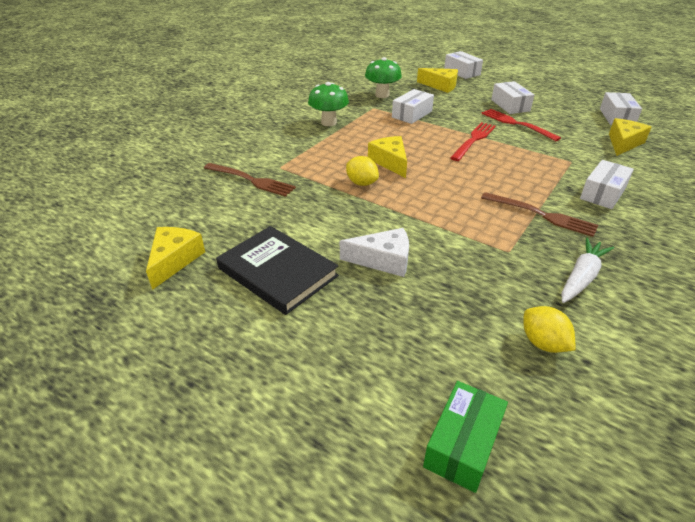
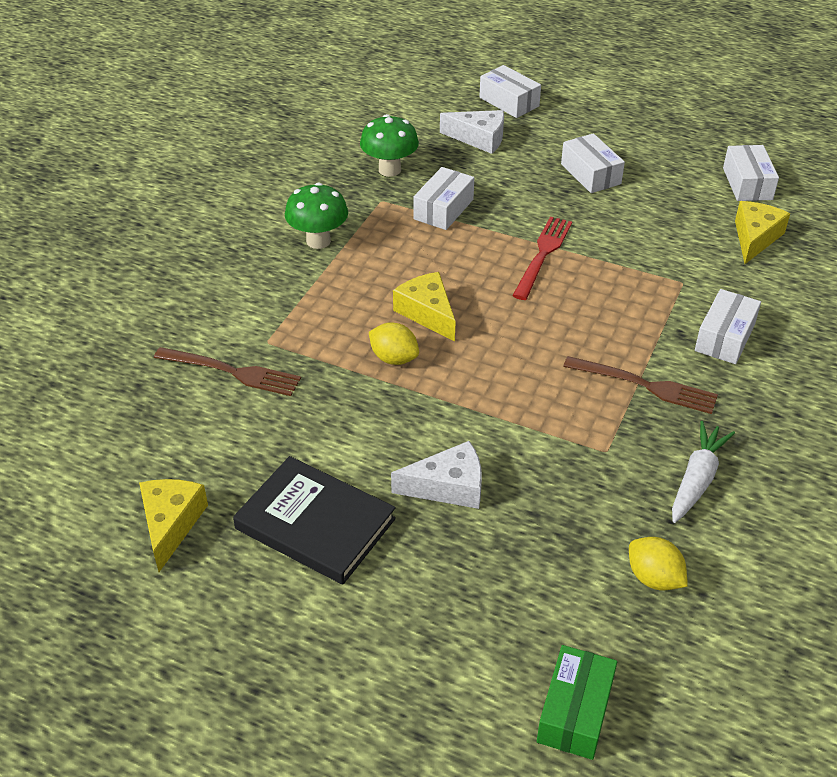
camera: 10 degrees left, 5 degrees up
yellow cheese [417,68,458,93] -> white cheese [440,110,504,154]
red fork [481,109,561,141] -> none

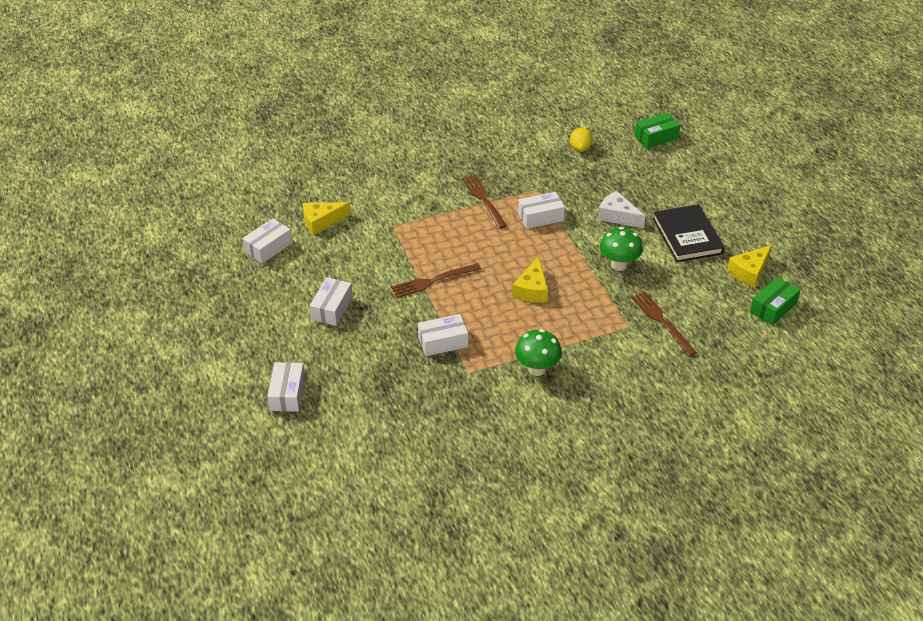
camera: 135 degrees left, 0 degrees up
green mushroom [360,114,419,177] -> green mushroom moved to [600,227,643,271]
yellow lemon [369,322,419,365] -> none
white cheese [440,110,504,154] -> none
red fork [512,217,572,300] -> brown fork [391,263,481,298]
white carrot [672,421,735,523] -> none
white box [695,289,761,364] -> white box moved to [518,192,565,229]
none -> green box [750,277,801,325]

